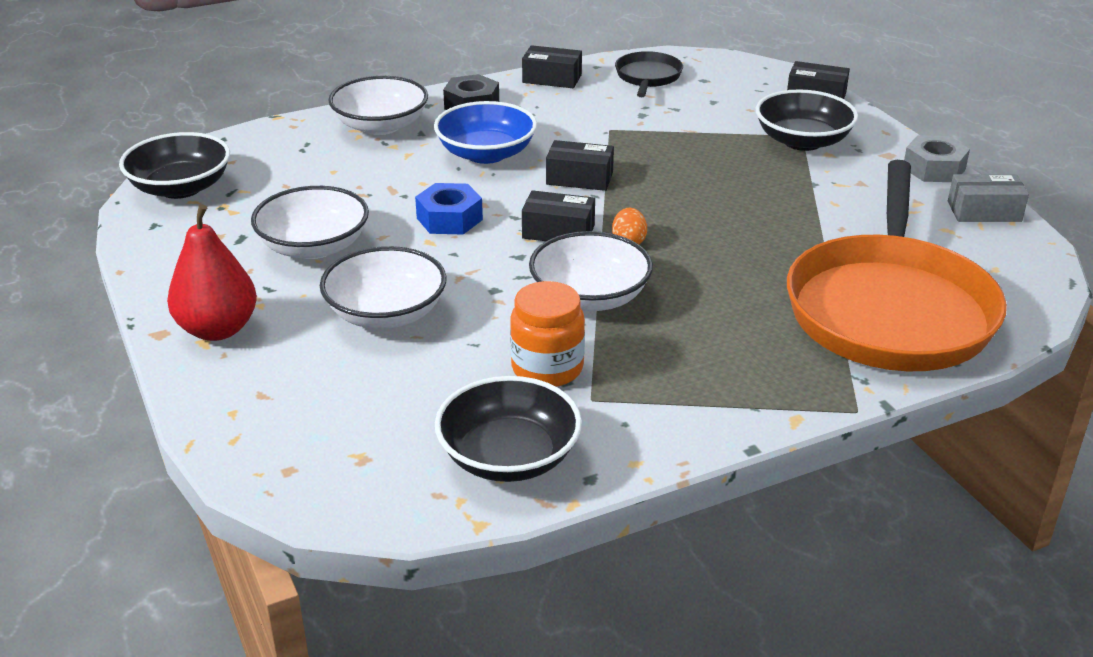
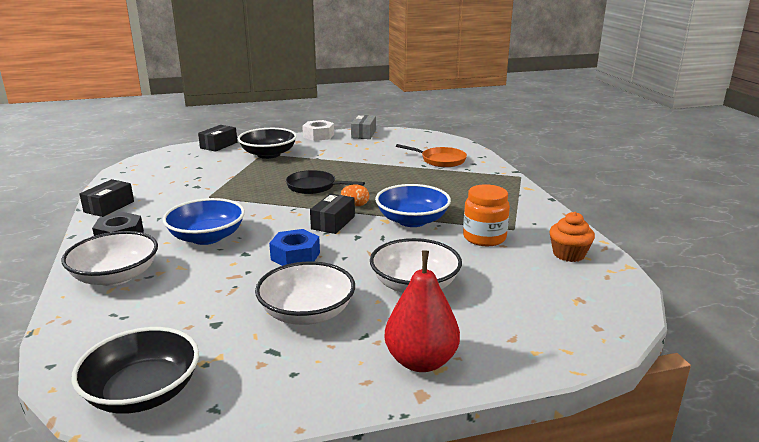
camera: 80 degrees left, 10 degrees down
black bowl [435,376,582,482] -> orange cupcake [550,212,595,262]
white bowl [529,231,653,311] -> blue bowl [375,184,451,227]
black box [546,140,614,191] -> none
black pan [615,51,683,97] -> black pan moved to [286,170,365,194]
orange pan [787,160,1007,371] -> orange pan [396,144,467,167], size x0.44
grey nut [904,135,970,182] -> white nut [302,120,334,141]

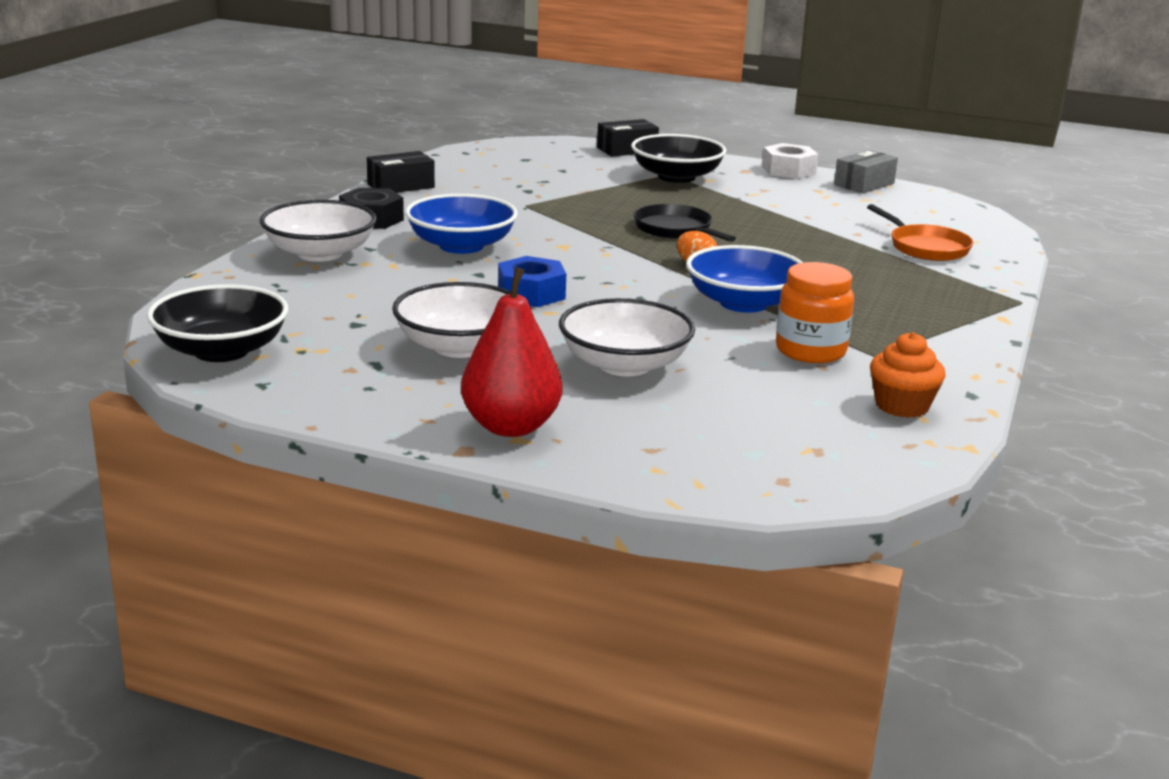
camera: 35 degrees right, 0 degrees up
black box [310,193,355,234] -> none

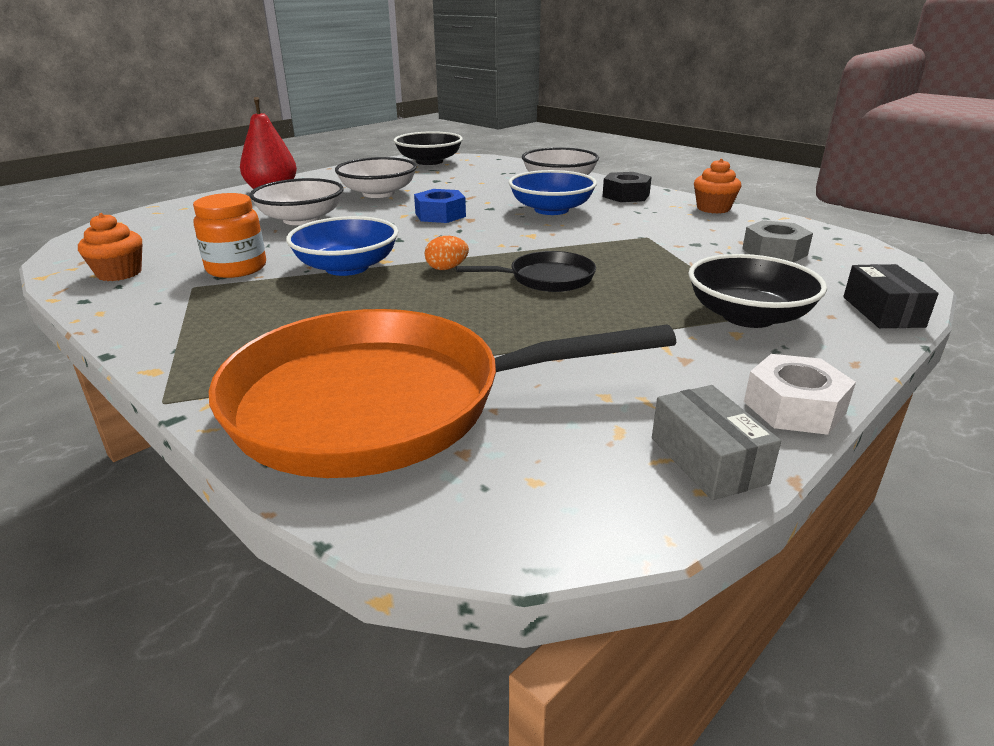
camera: 115 degrees right, 5 degrees up
black box [367,151,435,193] -> orange cupcake [694,159,741,214]
orange pan [867,204,973,261] -> orange pan [209,309,676,478], size x2.27
none -> grey nut [742,220,813,262]

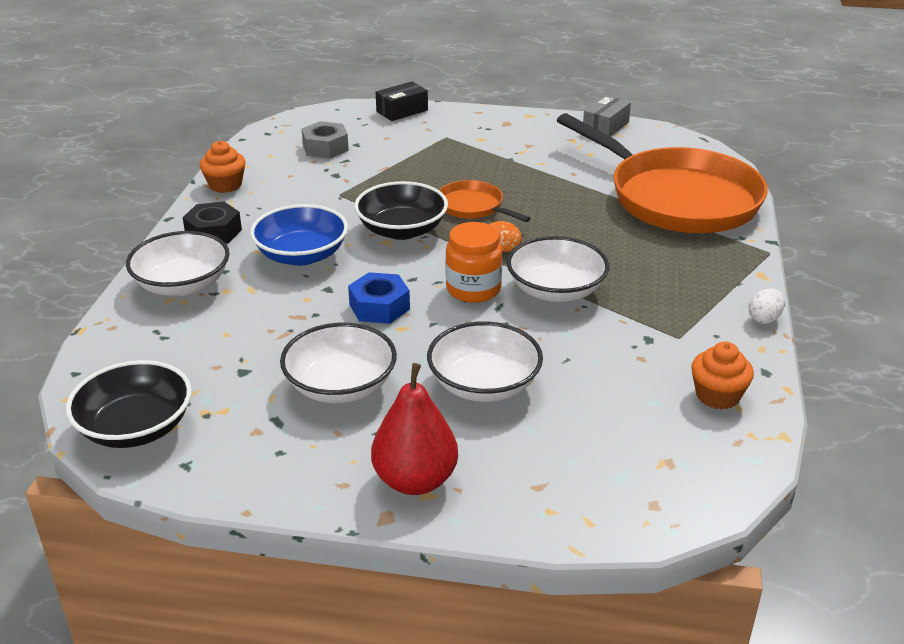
camera: 125 degrees left, 5 degrees up
orange jar [193,193,266,278] -> orange jar moved to [445,222,503,303]
blue bowl [286,216,398,276] -> white bowl [507,236,609,302]
black pan [456,251,596,292] -> orange pan [439,180,531,222]
black bowl [688,254,827,328] -> black bowl moved to [354,181,448,240]
white nut [744,354,856,435] -> none
none -> white egg [748,289,784,324]

